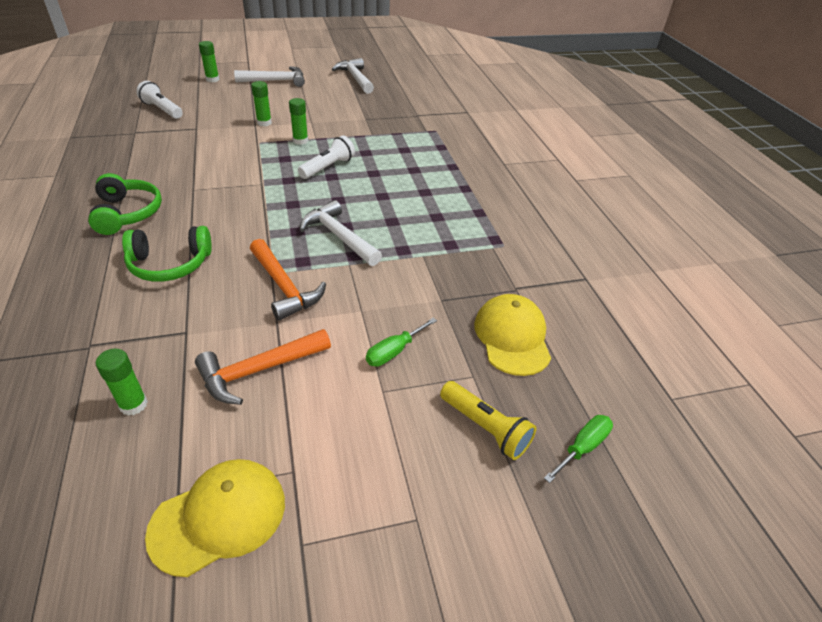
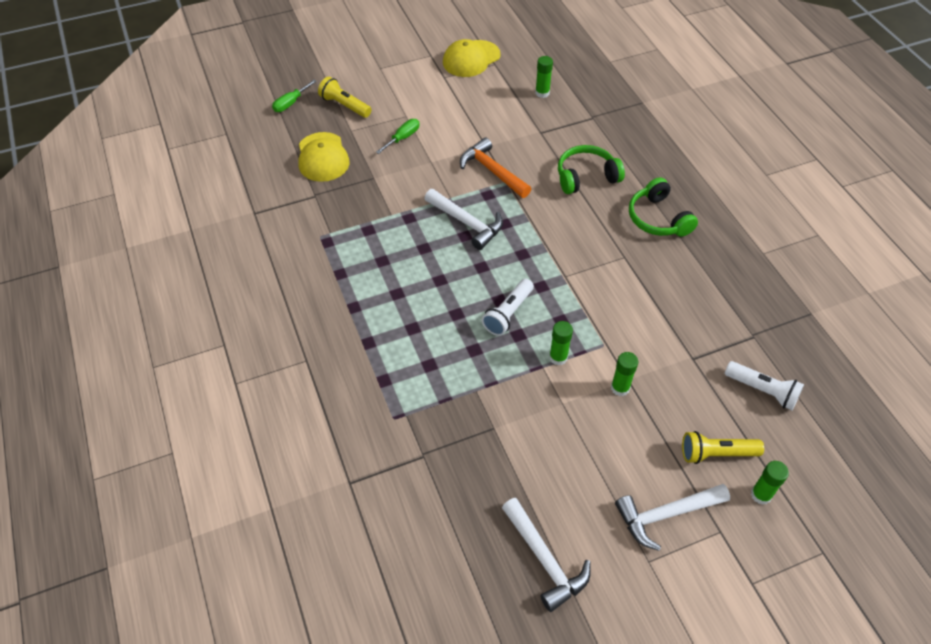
camera: 175 degrees right, 10 degrees up
orange hammer [195,329,331,405] -> none
none -> yellow flashlight [682,431,764,464]

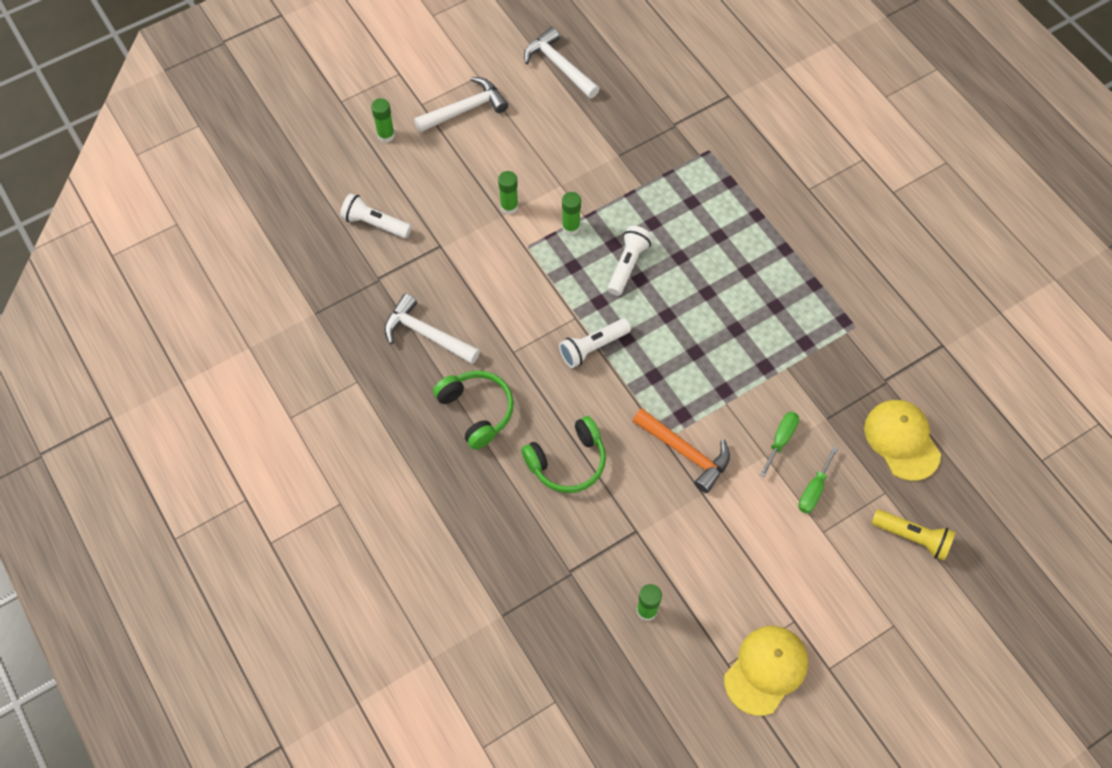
camera: 170 degrees right, 10 degrees up
green screwdriver [272,80,317,112] -> green screwdriver moved to [760,412,799,477]
white hammer [424,189,503,250] -> white hammer moved to [384,294,480,364]
yellow flashlight [682,431,764,464] -> none
none -> white flashlight [559,318,631,368]

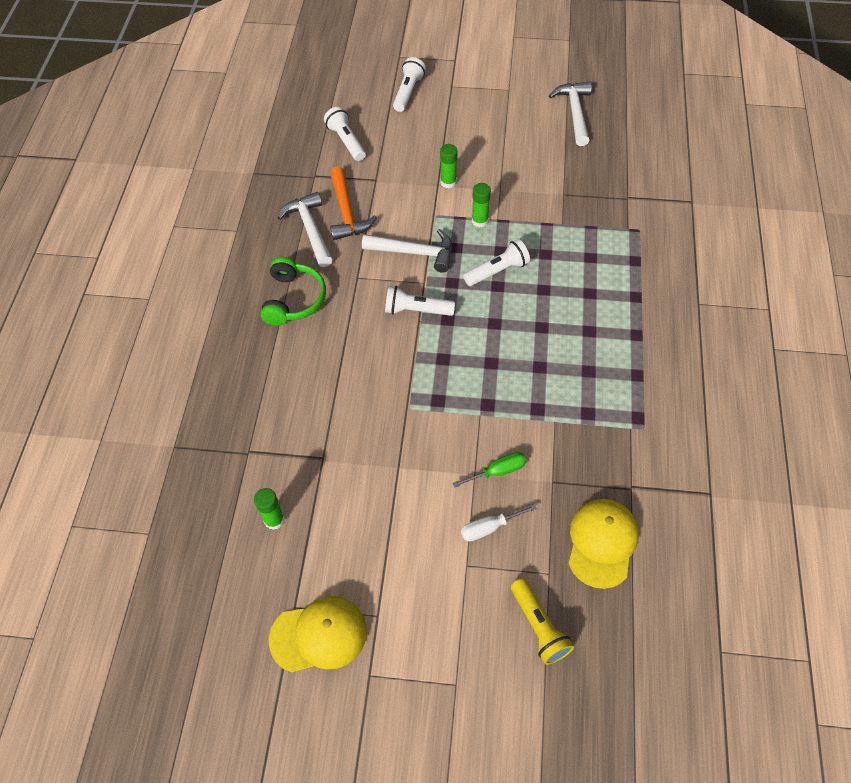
camera: 40 degrees right, 5 degrees down
green glue stick [371,98,395,143] -> white flashlight [393,57,426,112]
white hammer [414,77,508,133] -> white hammer moved to [362,229,452,273]
green headphones [521,416,606,493] -> none
orange hammer [633,408,730,493] -> orange hammer moved to [330,166,377,240]
green screwdriver [798,446,838,514] -> white screwdriver [461,504,537,541]

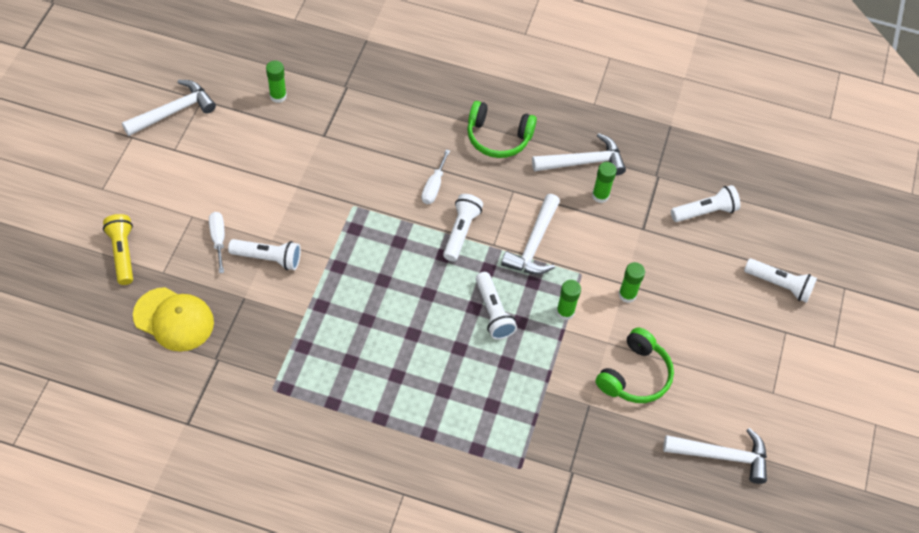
camera: 95 degrees right, 0 degrees up
yellow cap [269,596,367,672] -> white hammer [122,80,216,136]
orange hammer [330,166,377,240] -> green glue stick [592,162,617,203]
green screwdriver [453,452,526,487] -> white flashlight [228,239,301,270]
yellow flashlight [511,578,574,665] -> yellow flashlight turned 90 degrees clockwise [103,214,133,285]
none -> white screwdriver [421,149,450,204]
none -> green headphones [596,327,674,403]

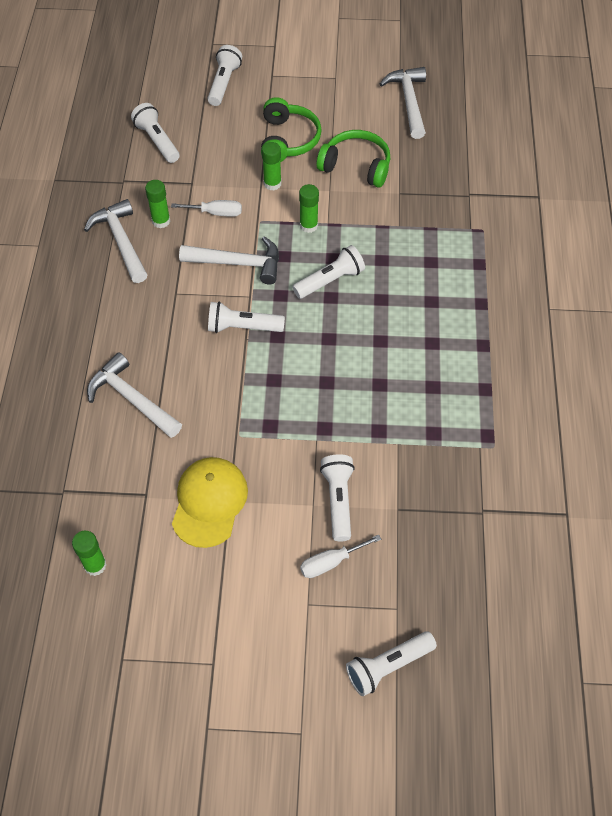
camera: 100 degrees left, 0 degrees up
yellow flashlight [103,214,133,285] -> white flashlight [346,631,437,696]
white hammer [122,80,216,136] -> white hammer moved to [87,352,182,438]
yellow cap [133,287,214,352] -> yellow cap moved to [172,457,248,548]
white screwdriver [421,149,450,204] -> white screwdriver moved to [171,200,242,217]
green headphones [467,101,537,158] -> green headphones moved to [261,97,322,162]

